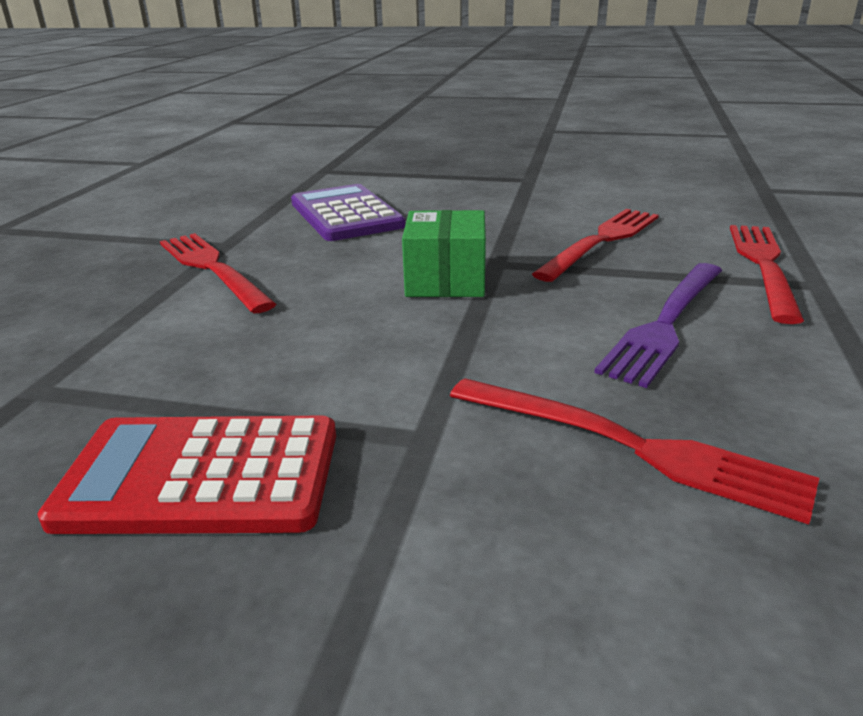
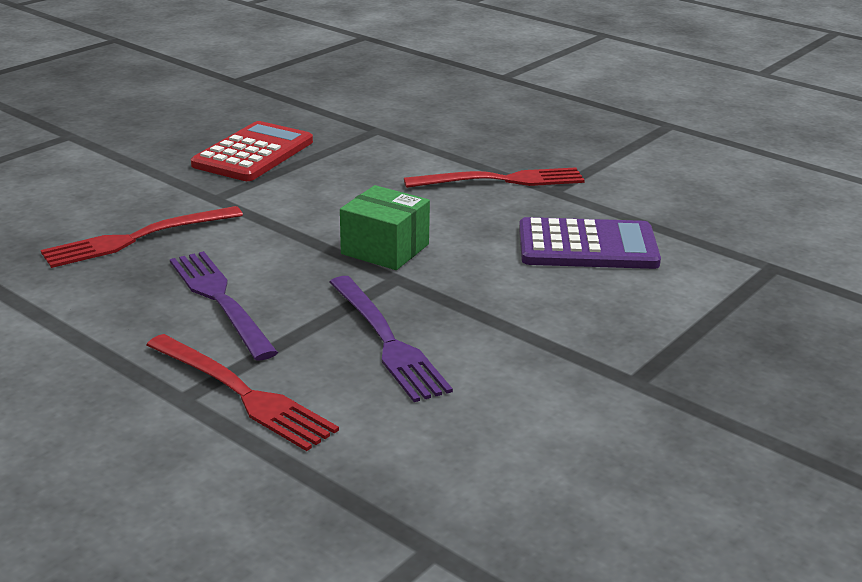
camera: 115 degrees right, 0 degrees up
red fork [532,209,659,282] -> purple fork [330,276,453,402]

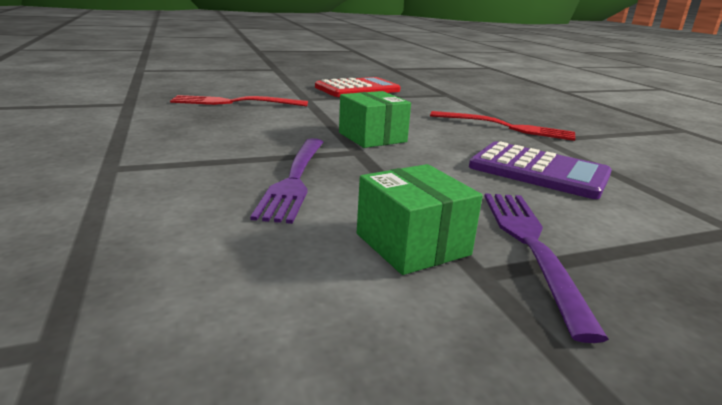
camera: 30 degrees right, 5 degrees down
red fork [147,334,339,451] -> none
purple fork [170,251,278,361] -> purple fork moved to [484,193,609,343]
none -> green box [357,164,483,275]

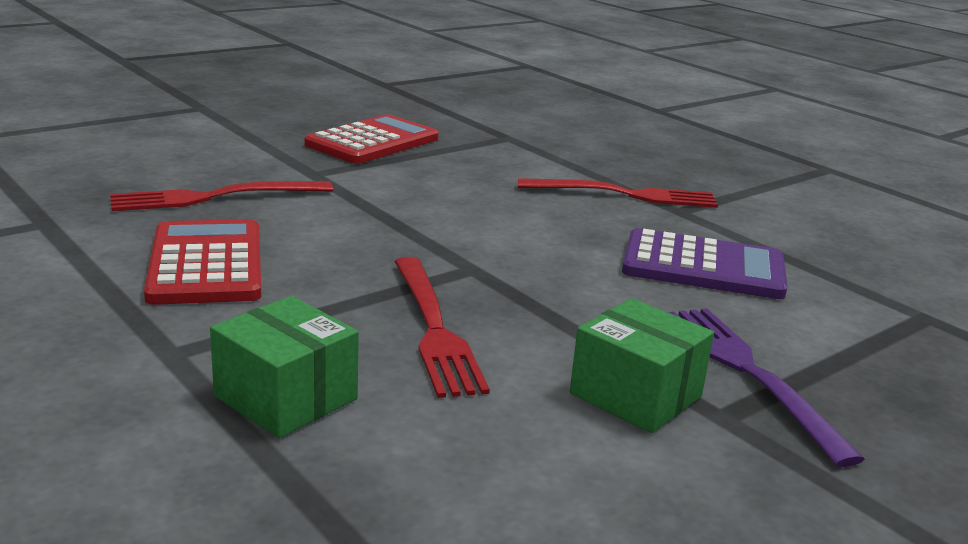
camera: 20 degrees left, 0 degrees up
purple fork [250,138,323,224] -> red fork [394,257,490,398]
green box [339,91,411,148] -> green box moved to [210,296,359,438]
none -> red calculator [144,219,261,305]

